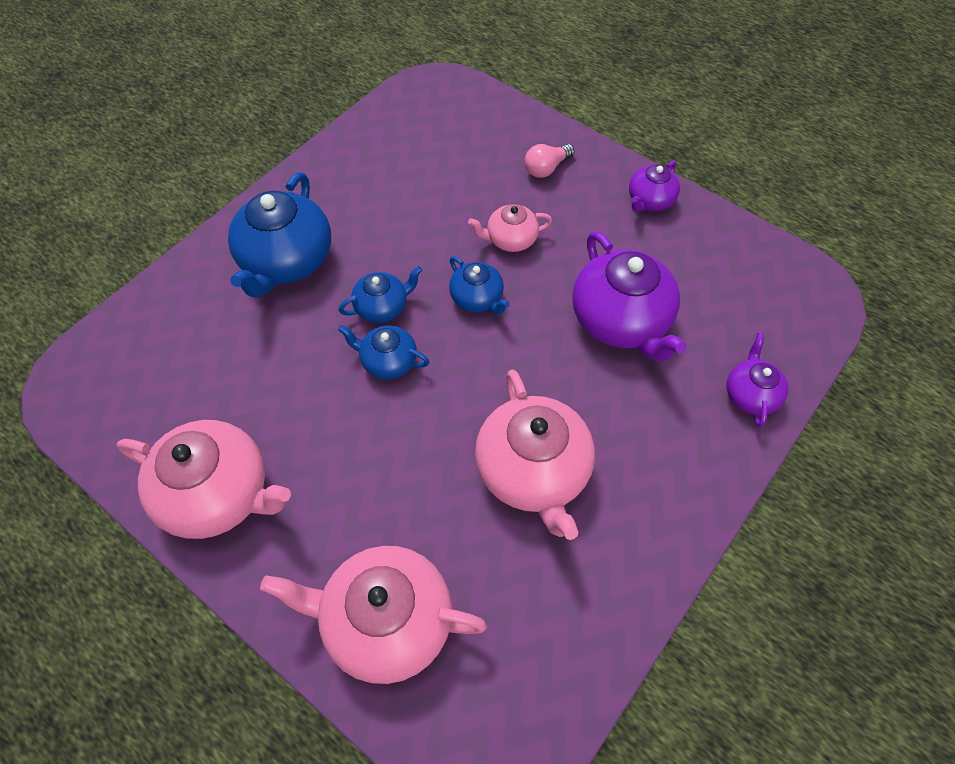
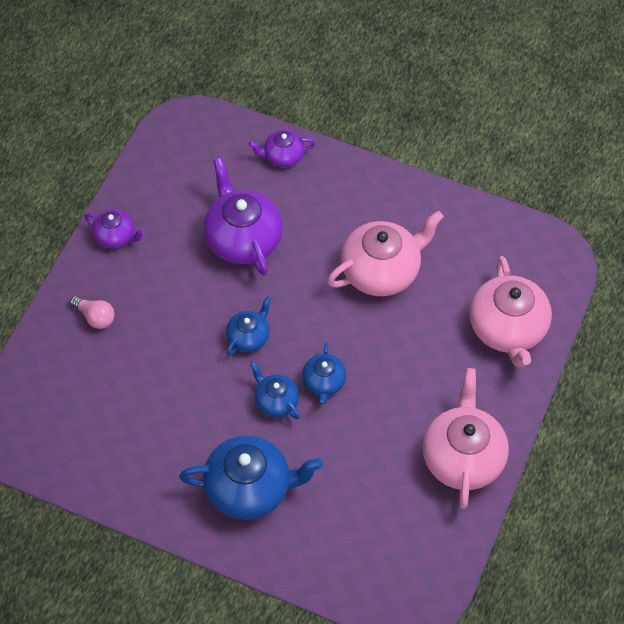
camera: 105 degrees left, 0 degrees up
pink teapot [468,204,552,252] -> none
purple teapot [572,231,687,362] -> purple teapot turned 75 degrees counterclockwise [203,158,283,276]

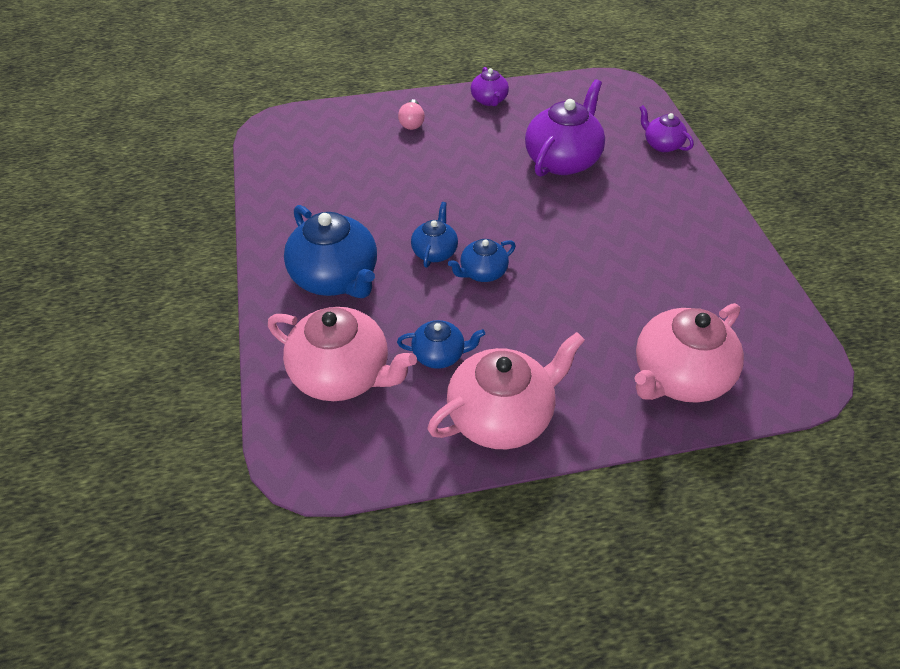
camera: 55 degrees right, 10 degrees down
blue teapot [226,296,271,356] -> blue teapot moved to [397,320,485,369]
pink teapot [327,211,444,296] -> pink teapot moved to [268,307,417,401]

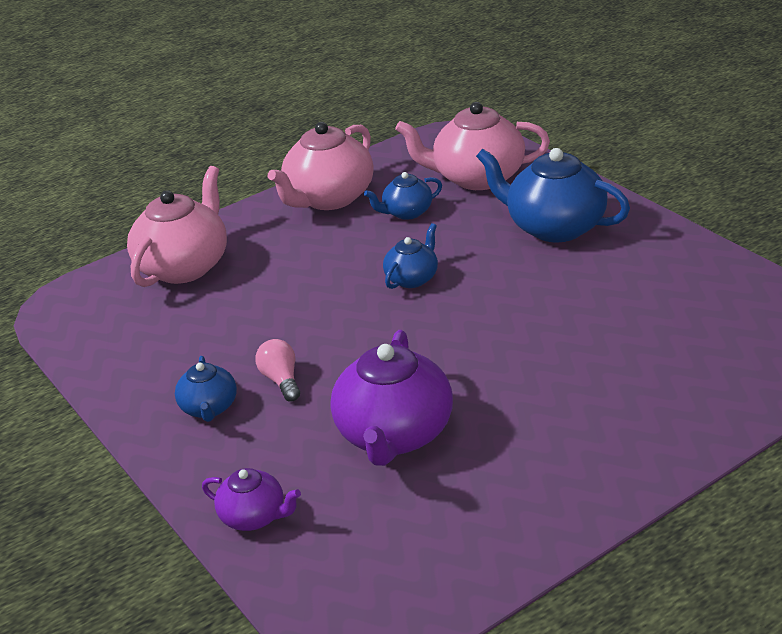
camera: 160 degrees right, 15 degrees down
pink light bulb [398,99,425,130] -> pink light bulb moved to [255,339,300,402]
blue teapot [411,202,458,268] -> blue teapot moved to [175,356,237,422]
purple teapot [471,67,509,106] -> none

